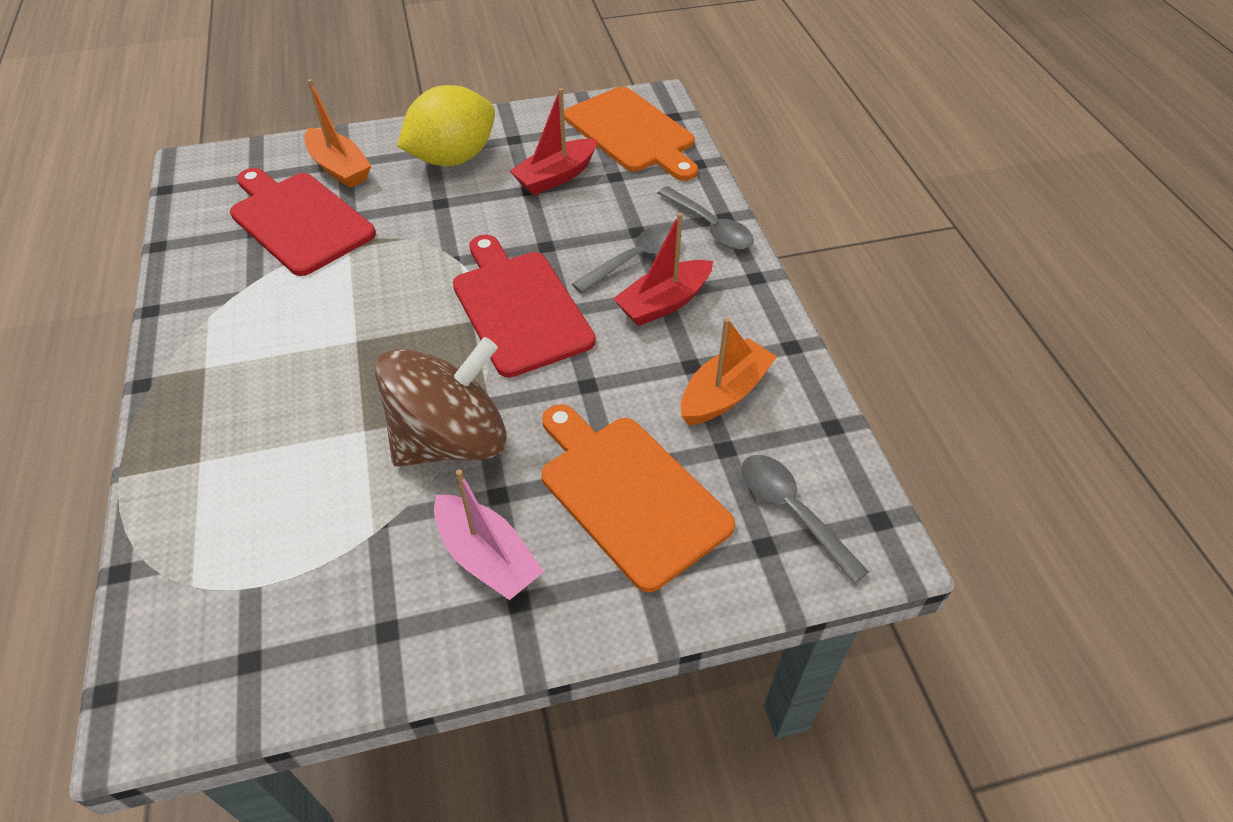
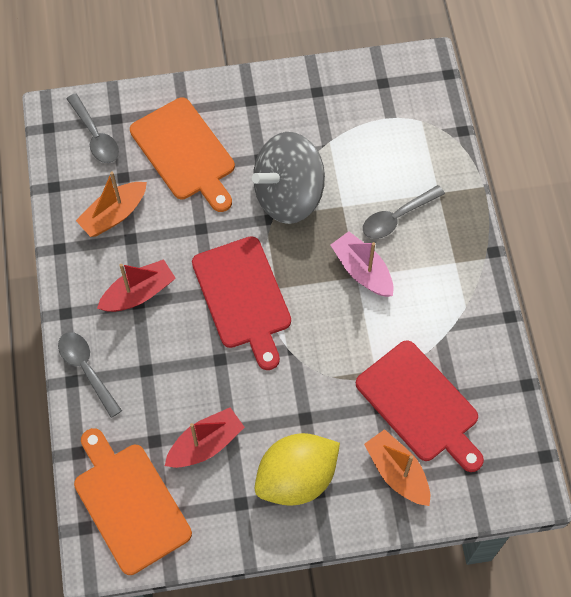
camera: 175 degrees left, 15 degrees up
brown spinning top [375,337,507,467] -> grey spinning top [252,132,325,224]
pink boat [434,469,544,600] -> pink boat moved to [331,231,393,297]
grey spoon [572,225,682,294] -> grey spoon moved to [363,185,445,239]

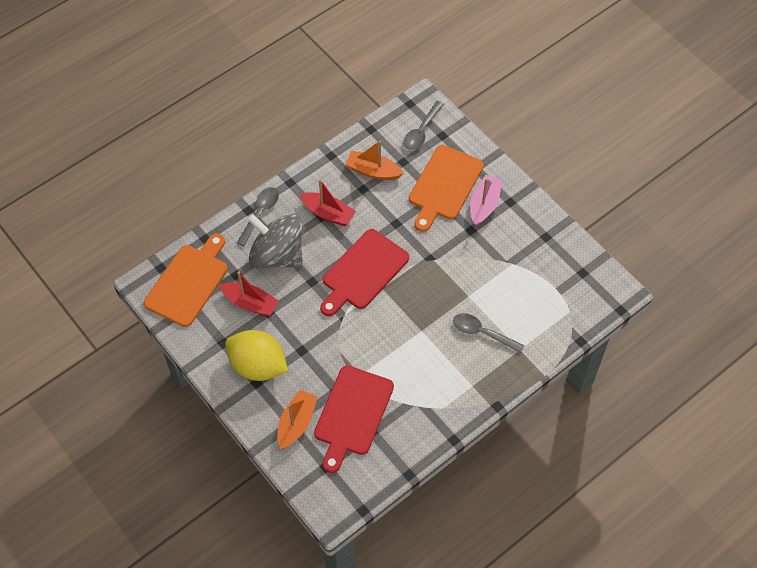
camera: 60 degrees right, 5 degrees down
grey spinning top [252,132,325,224] -> grey spinning top moved to [247,214,303,269]
pink boat [331,231,393,297] -> pink boat moved to [470,175,502,226]

